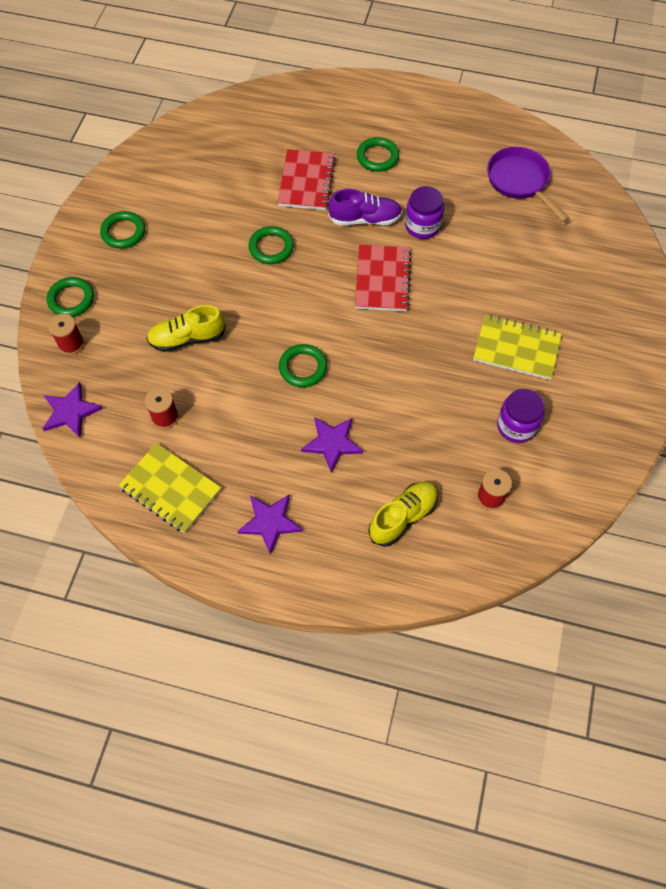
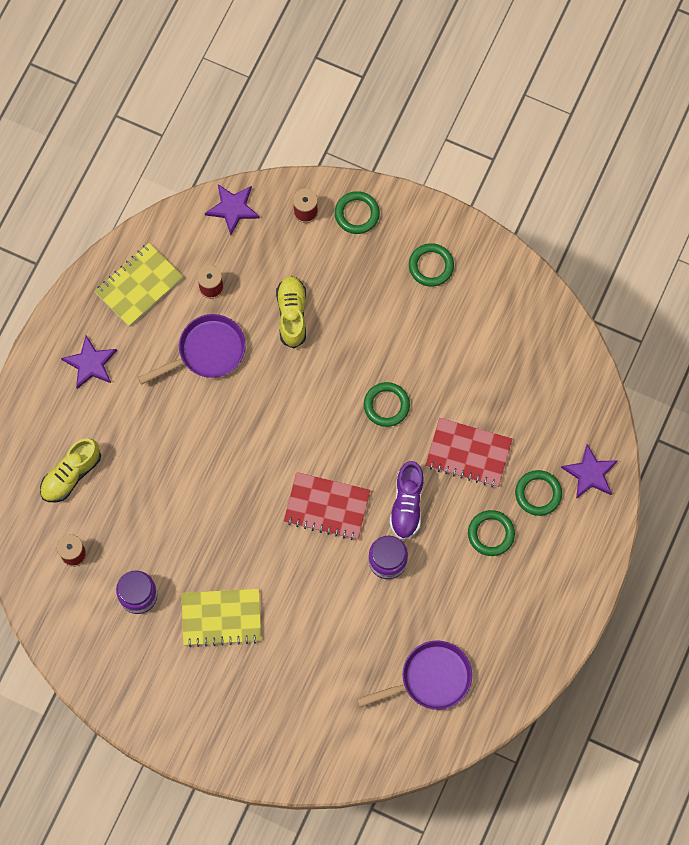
camera: 100 degrees right, 10 degrees up
green ring [279,344,327,387] -> green ring moved to [515,470,562,516]
purple star [301,417,363,473] -> purple star moved to [561,444,618,499]
yellow shoe [368,482,438,547] -> yellow shoe turned 75 degrees clockwise [40,438,101,502]
yellow notebook [473,315,562,380] -> yellow notebook turned 60 degrees clockwise [181,589,262,647]
none -> purple pan [138,314,246,385]

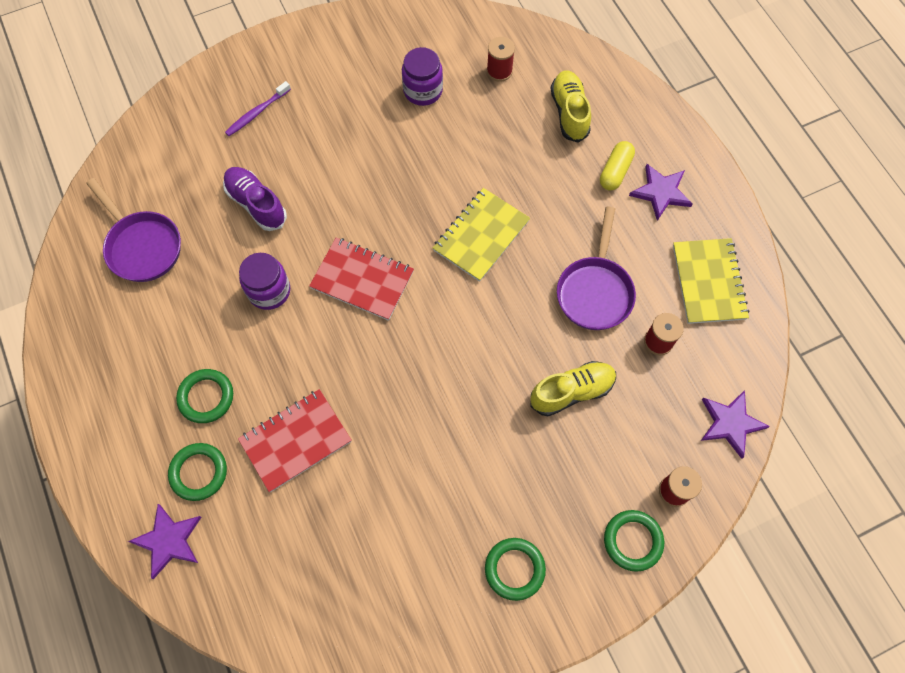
camera: 130 degrees right, 5 degrees down
yellow notebook [181,589,262,647] -> yellow notebook moved to [433,188,530,282]
yellow shoe [276,276,306,349] -> yellow shoe turned 60 degrees counterclockwise [530,361,616,416]
red notebook [284,472,371,540] -> red notebook turned 60 degrees clockwise [309,237,414,321]
purple pan [357,640,472,710] -> purple pan turned 60 degrees counterclockwise [86,178,181,282]
green ring [364,382,410,427] -> none
purple shoe [390,461,424,540] -> purple shoe moved to [223,167,287,231]
none -> purple toothbrush [225,81,291,136]
none -> yellow capsule [600,141,635,191]

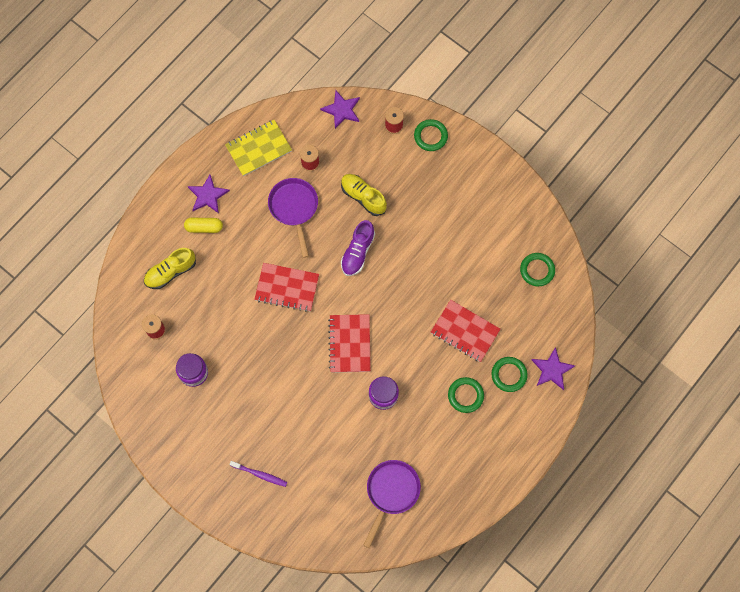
camera: 115 degrees left, 5 degrees up
purple shoe [223,167,287,231] -> purple shoe moved to [341,220,375,276]
yellow notebook [433,188,530,282] -> red notebook [254,263,319,312]
green ring [485,538,546,601] -> green ring moved to [520,253,555,286]
purple pan [557,207,636,330] -> purple pan turned 90 degrees counterclockwise [268,178,318,258]

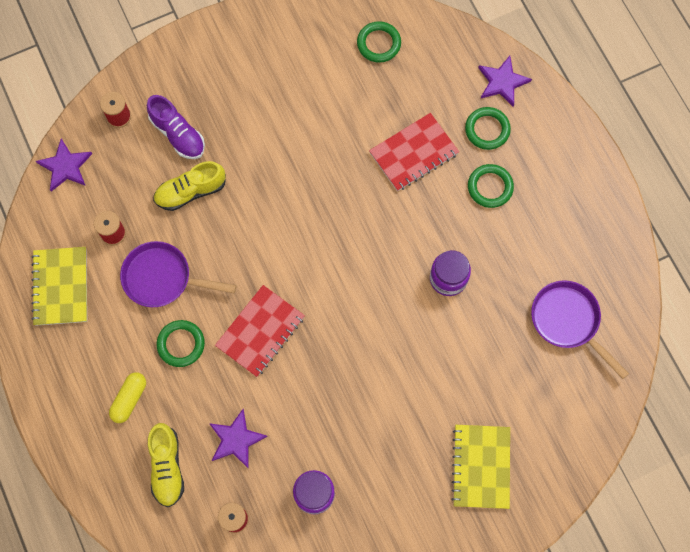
camera: 65 degrees left, 0 degrees up
purple star [188,175,230,213] -> purple star moved to [209,409,268,469]
purple toothbrush [229,461,287,487] -> yellow notebook [451,425,510,509]
red notebook [328,314,371,373] -> none
purple shoe [341,220,375,276] -> purple shoe moved to [147,95,205,159]
green ring [414,119,448,151] -> green ring moved to [157,320,205,367]

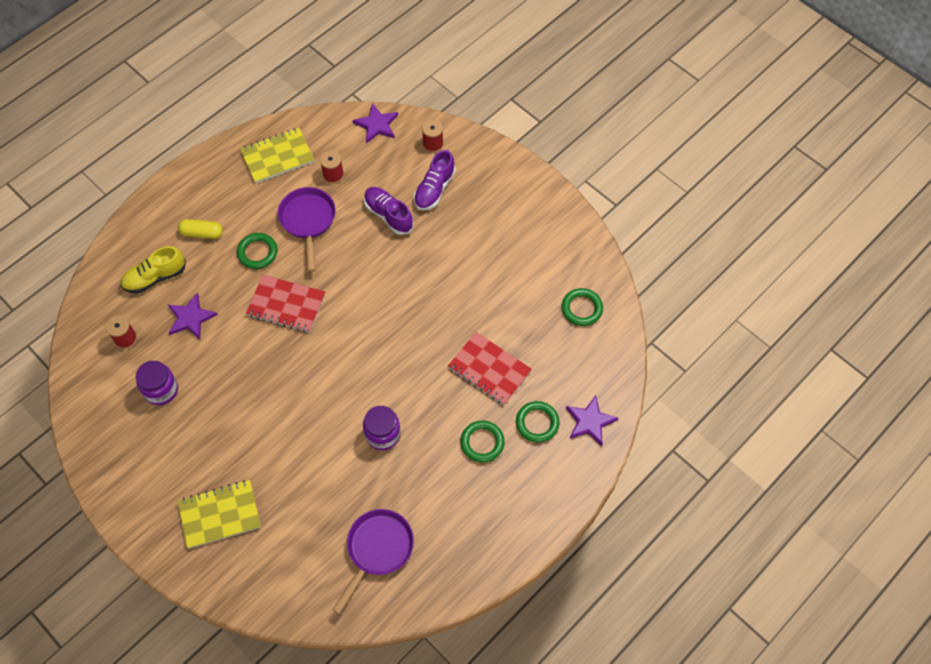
camera: 70 degrees right, 10 degrees down
yellow shoe [153,161,226,211] -> purple shoe [364,187,414,235]

